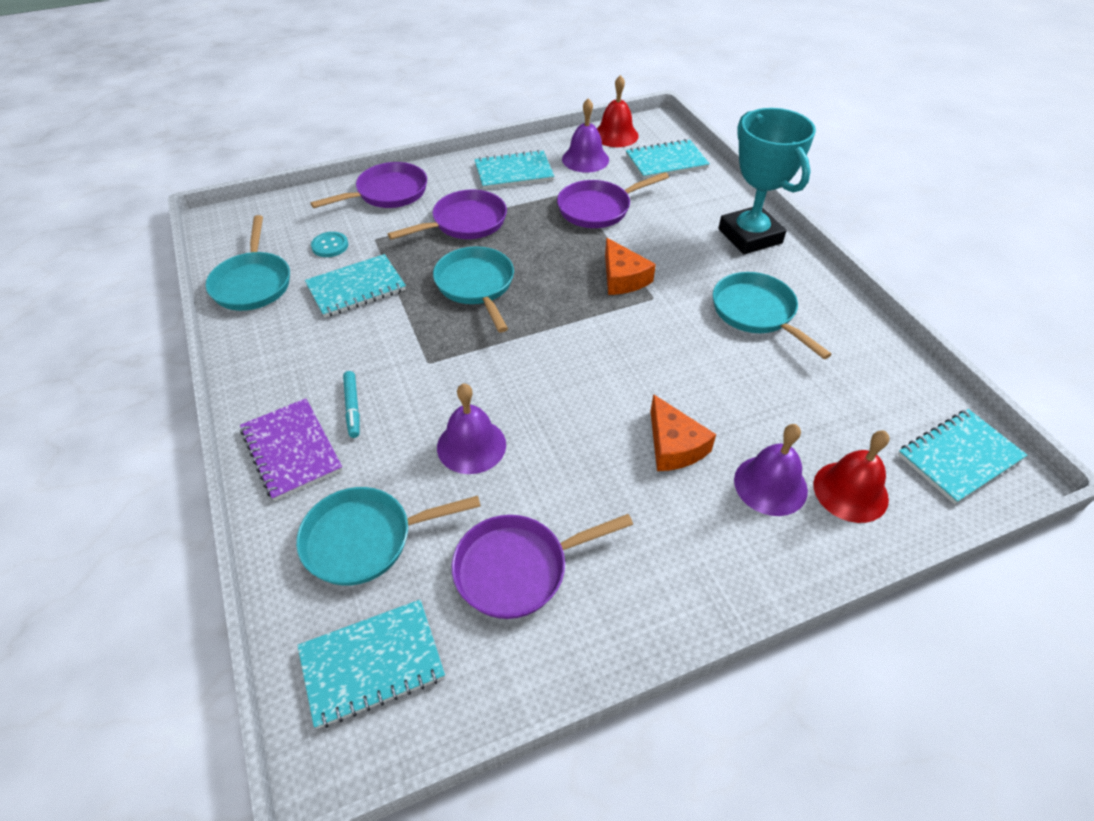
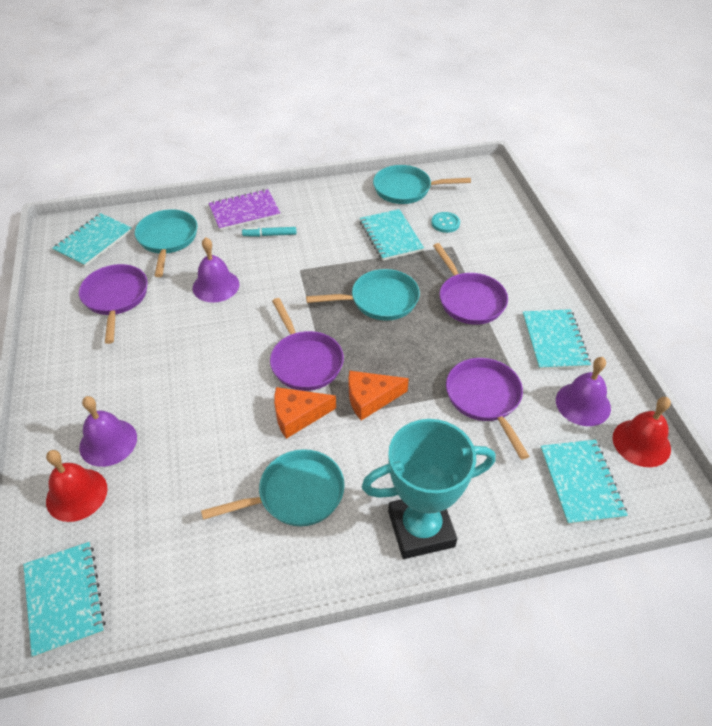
camera: 100 degrees right, 0 degrees up
turquoise notebook [297,600,445,729] -> turquoise notebook turned 45 degrees clockwise [52,213,132,267]
purple pan [310,162,427,208] -> purple pan moved to [270,298,344,391]
orange cheese [650,394,716,471] -> orange cheese moved to [274,387,336,439]

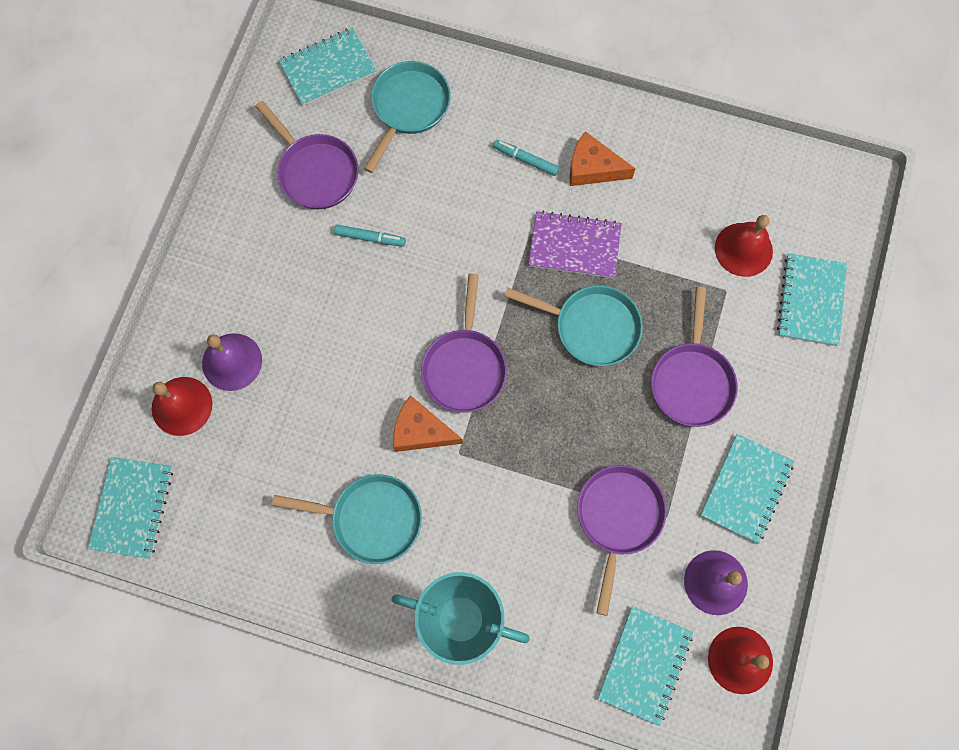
camera: 30 degrees right, 25 degrees up
purple pan [79,264,148,344] -> purple pan turned 120 degrees clockwise [255,101,359,209]
purple bell [193,237,239,303] -> none
purple notebook [209,189,280,231] -> purple notebook moved to [528,211,622,278]
orange cheese [348,371,409,421] -> orange cheese moved to [569,131,636,186]
turquoise notebook [360,209,424,261] -> turquoise notebook moved to [777,253,847,346]
turquoise pan [373,165,471,204] -> none
turquoise button [431,212,460,233] -> red bell [715,215,773,277]
none -> turquoise marker [334,225,406,247]

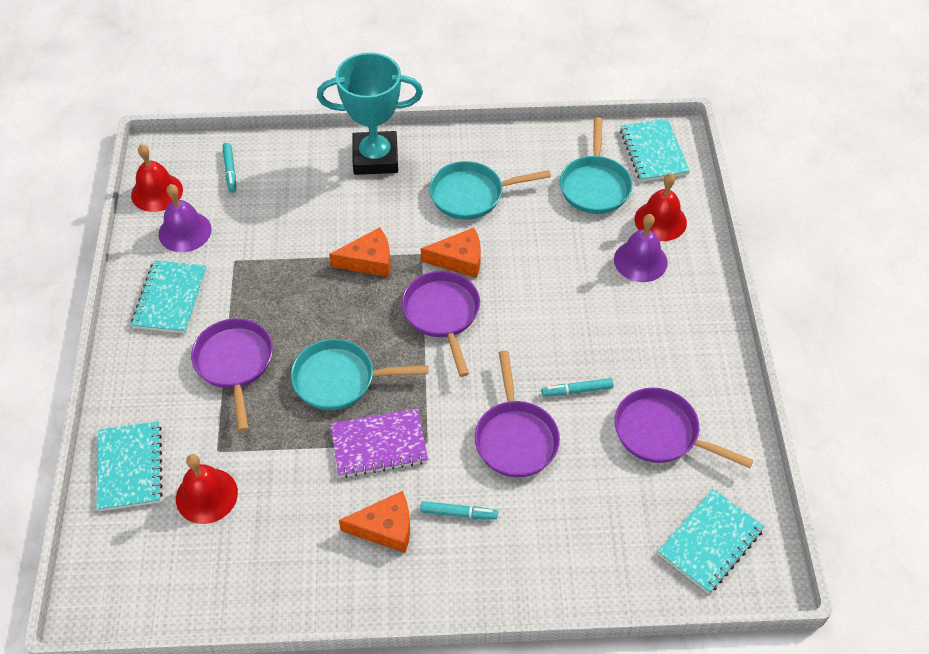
camera: 160 degrees right, 20 degrees down
turquoise pan [364,61,451,173] -> turquoise pan moved to [560,117,633,214]
purple pan [577,465,667,616] -> purple pan moved to [475,351,560,477]
turquoise notebook [598,606,693,726] -> turquoise marker [222,143,236,193]
none -> orange cheese [329,227,390,277]

